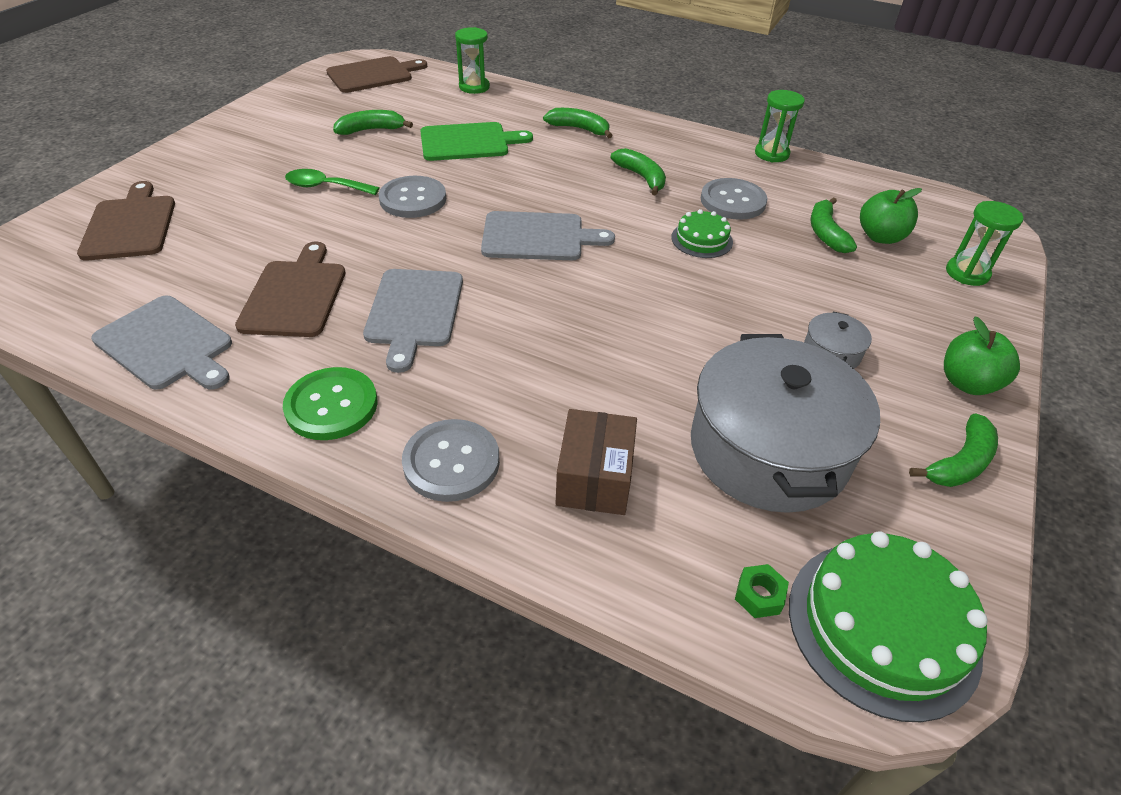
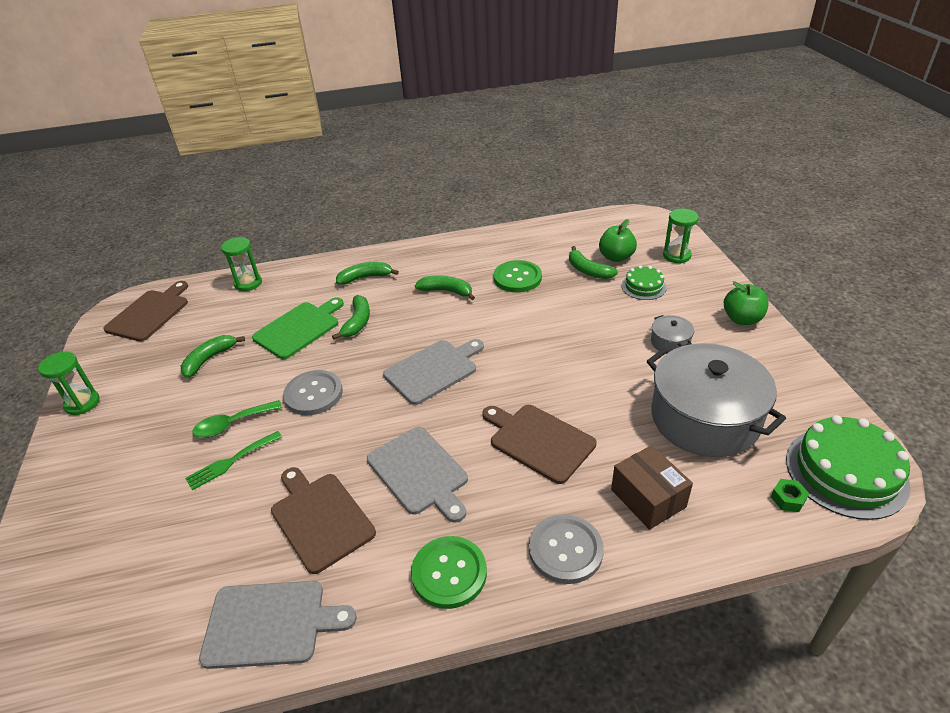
camera: 35 degrees left, 5 degrees down
brown cutting board [77,181,175,261] -> brown cutting board moved to [482,405,597,484]
green cake [671,209,733,258] -> green cake moved to [622,265,667,300]
grey button [701,178,768,220] -> green button [494,260,542,292]
green hourglass [755,90,805,162] -> green hourglass moved to [38,351,100,415]
green banana [909,413,998,487] -> green banana moved to [332,295,370,340]
none -> green fork [185,431,282,490]

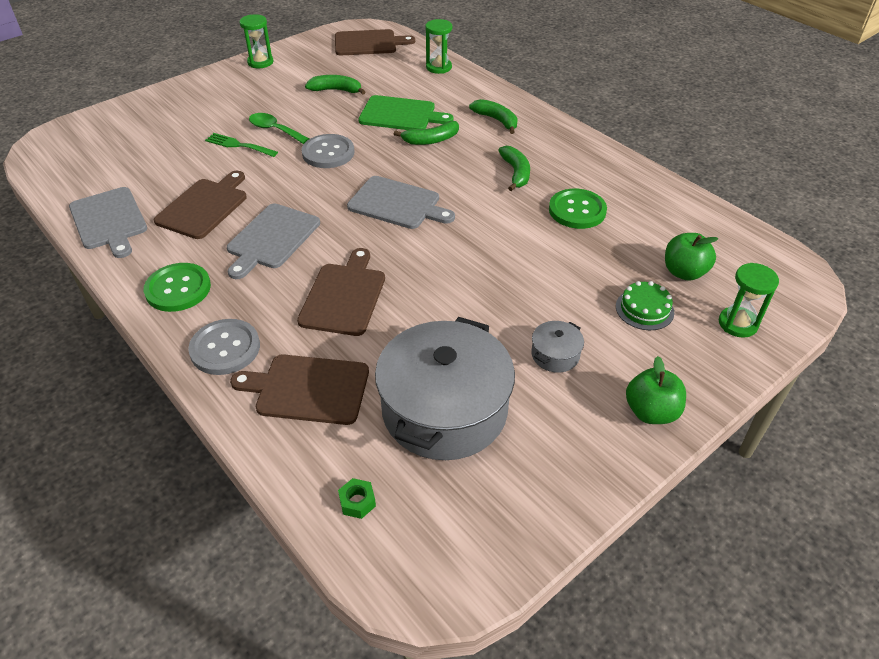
camera: 60 degrees right, 5 degrees up
green banana [569,246,618,279] -> none
brown box [611,445,693,530] -> brown cutting board [230,354,369,425]
green cake [786,415,910,520] -> none

